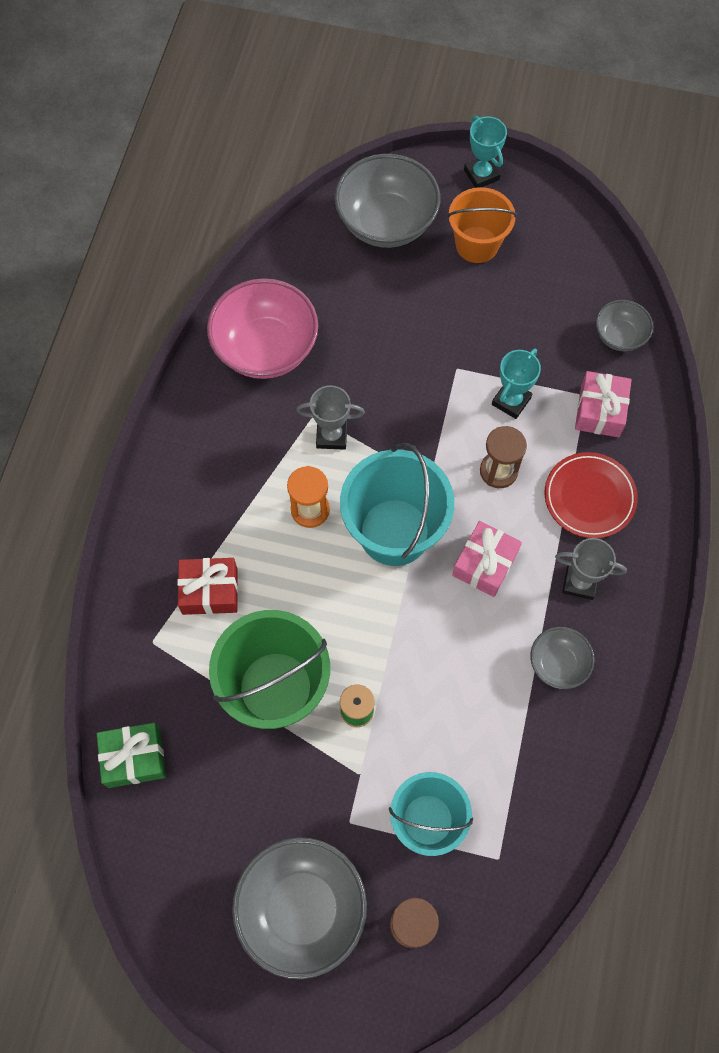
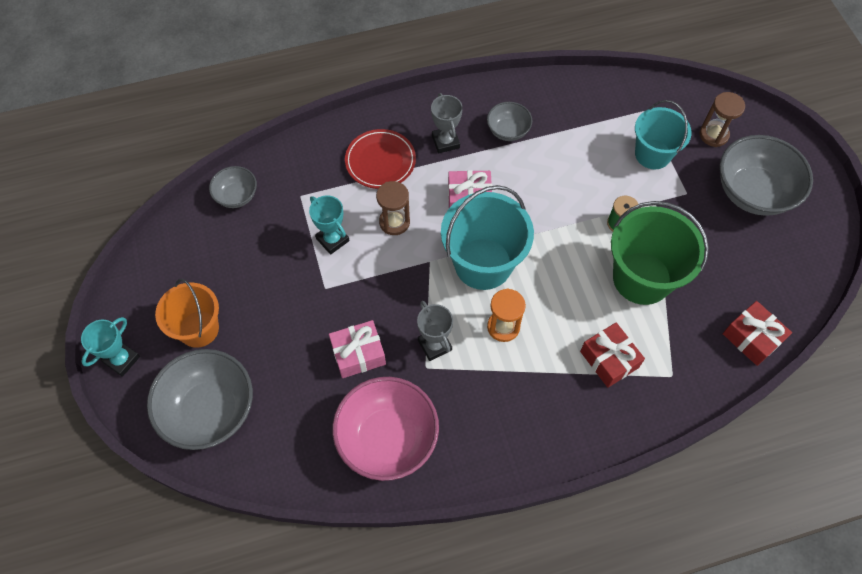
camera: 120 degrees left, 5 degrees down
green gift [97,723,166,788] -> red gift [723,301,792,366]
turquoise trophy [492,349,541,419] -> turquoise trophy turned 45 degrees clockwise [309,195,349,255]
pink gift [575,371,632,437] -> pink gift moved to [329,320,386,378]

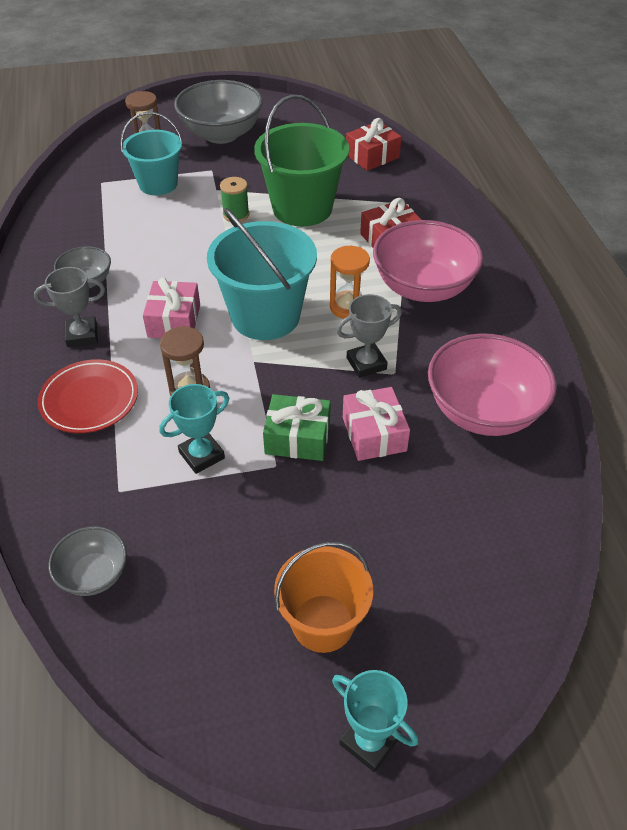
camera: 85 degrees left, 15 degrees down
grey bowl [147,349,253,450] -> none
none -> green gift [263,394,331,461]
none -> pink bowl [373,220,483,302]

